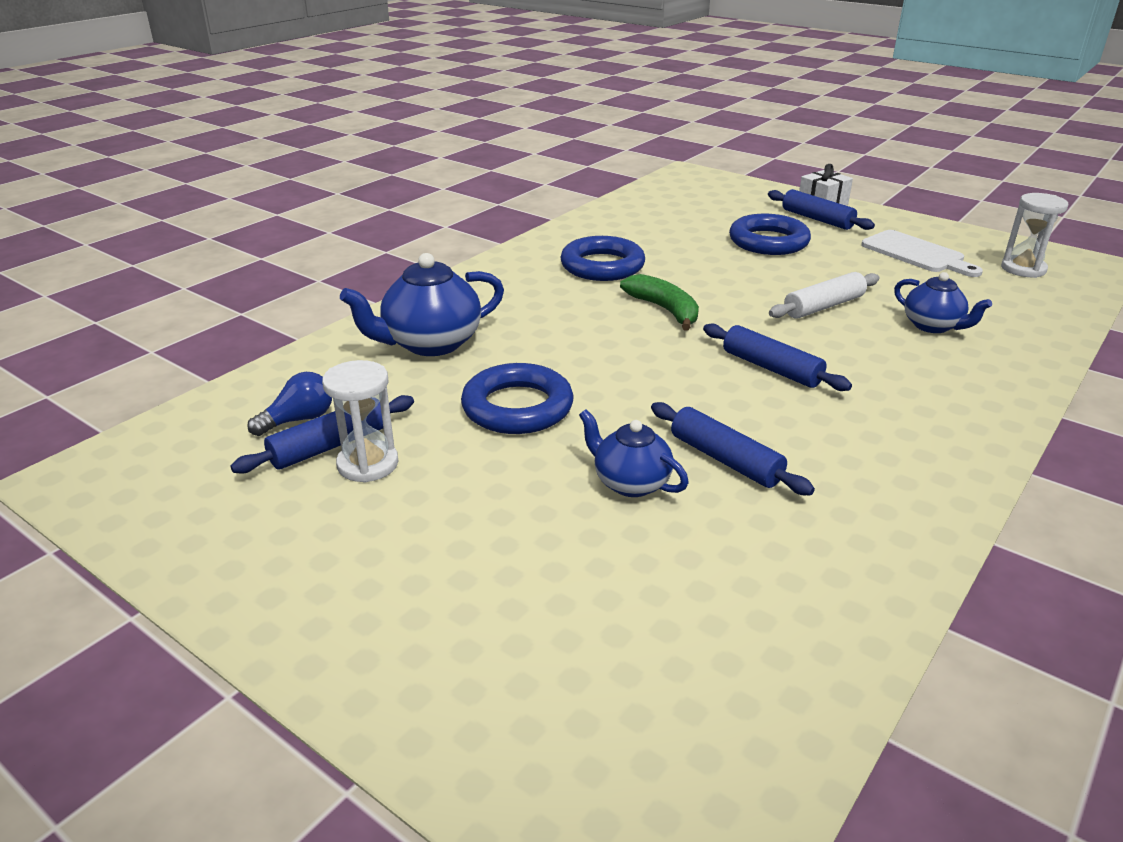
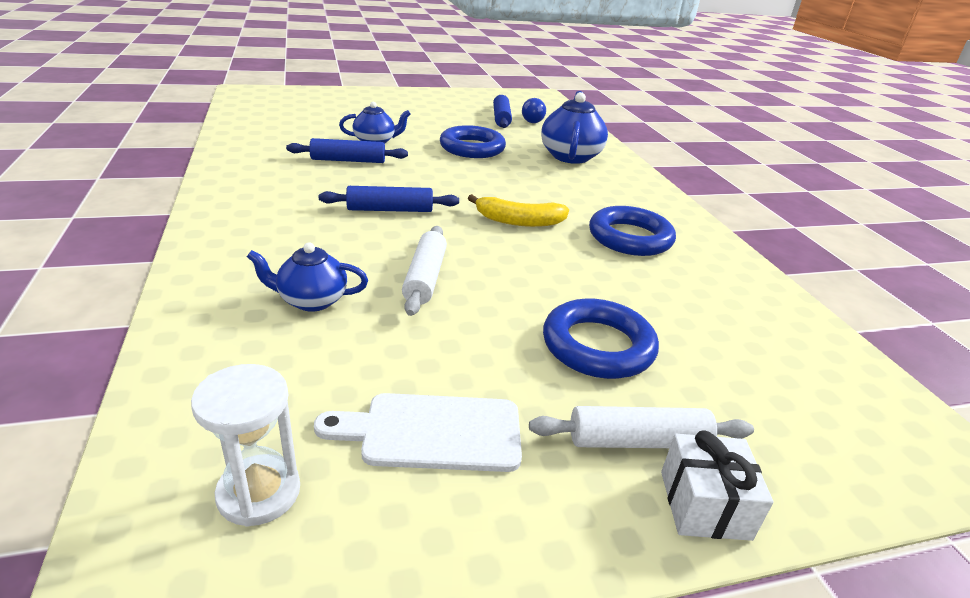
camera: 125 degrees right, 0 degrees up
white hourglass [322,360,398,483] -> none
green banana [620,274,699,331] -> yellow banana [468,194,569,227]
blue rolling pin [768,189,875,230] -> white rolling pin [529,406,754,448]

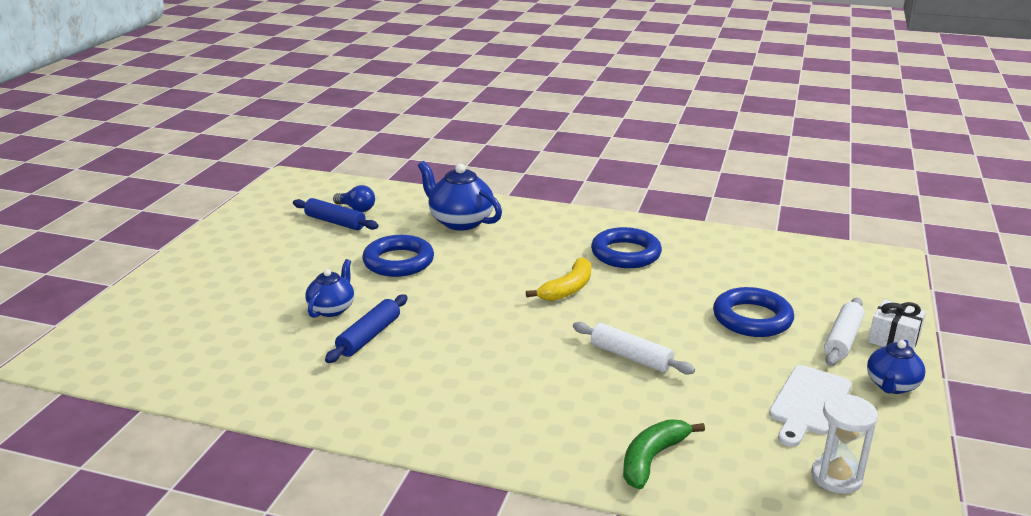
camera: 55 degrees left, 5 degrees down
blue teapot [247,242,368,312] -> blue teapot moved to [867,340,925,394]
blue rolling pin [319,186,459,212] -> none
none -> green banana [623,419,705,489]

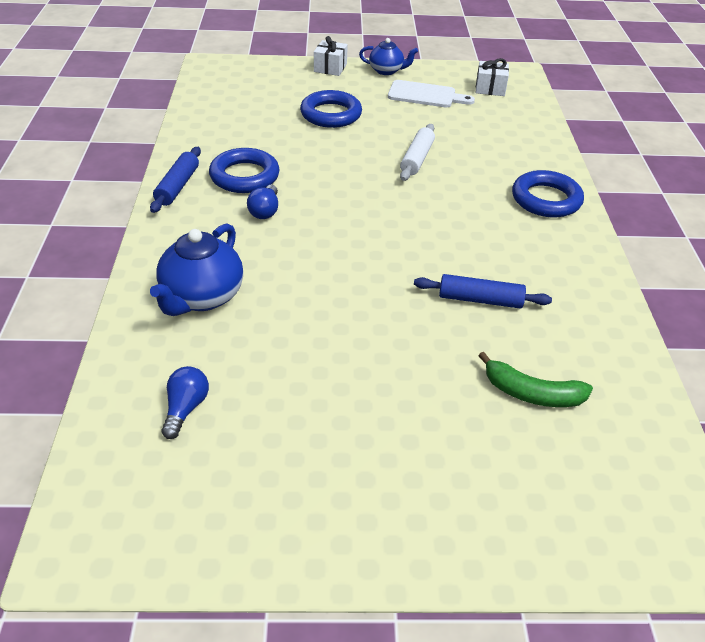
camera: 110 degrees left, 15 degrees up
blue rolling pin [293,198,378,230] -> blue rolling pin moved to [150,147,201,213]
blue teapot [305,259,354,318] -> none
blue ring [362,235,434,277] -> blue ring moved to [512,170,584,217]
yellow banana [526,257,591,301] -> none
green banana [623,419,705,489] -> green banana moved to [478,352,593,407]
white hourglass [811,394,878,494] -> white gift [476,58,509,96]
white rolling pin [824,297,865,366] -> none
none -> blue light bulb [247,185,278,219]

